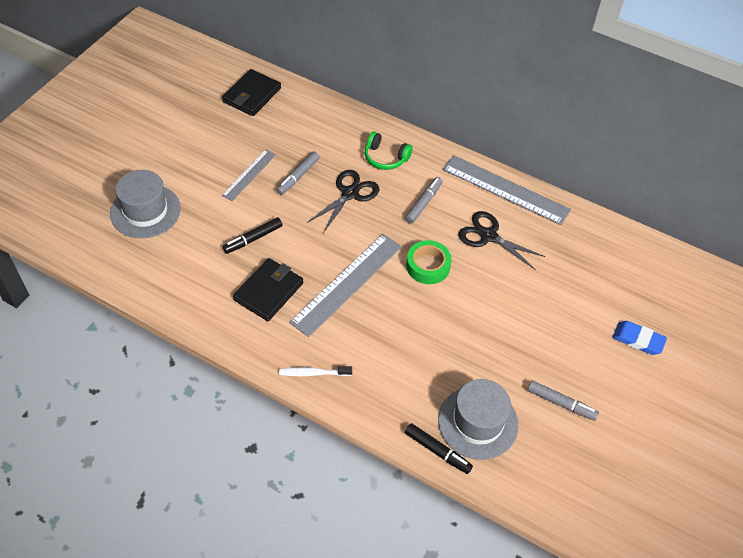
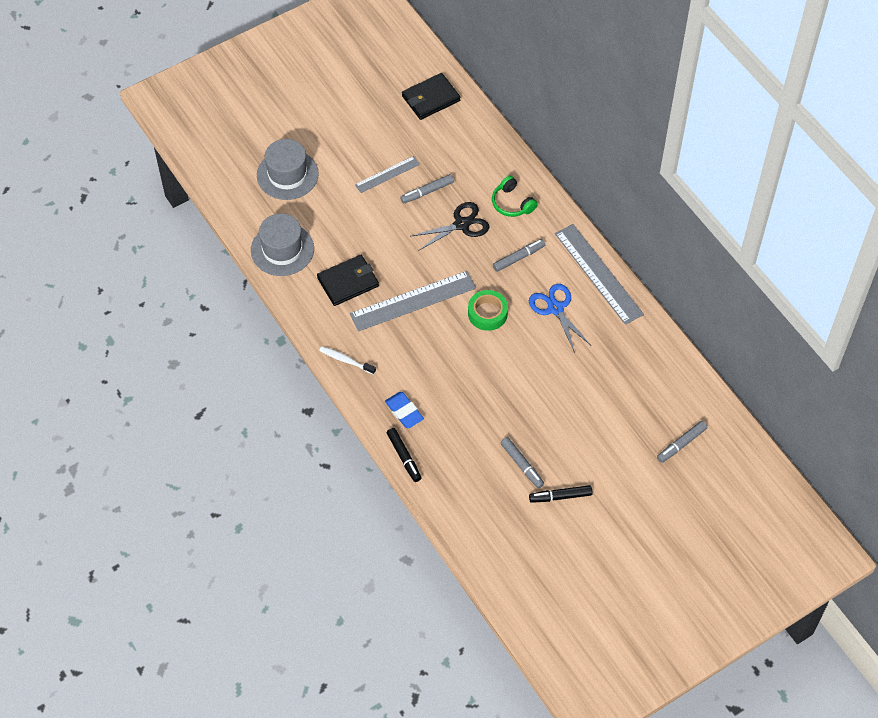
camera: 30 degrees right, 5 degrees up
black marker [223,217,283,254] -> black marker moved to [529,485,592,503]
grey hat [438,379,518,460] -> grey hat moved to [251,214,314,276]
black scissors [458,211,545,269] -> blue scissors [529,284,591,353]
blue eraser [612,321,667,355] -> blue eraser moved to [385,392,424,428]
none -> grey marker [657,421,708,463]

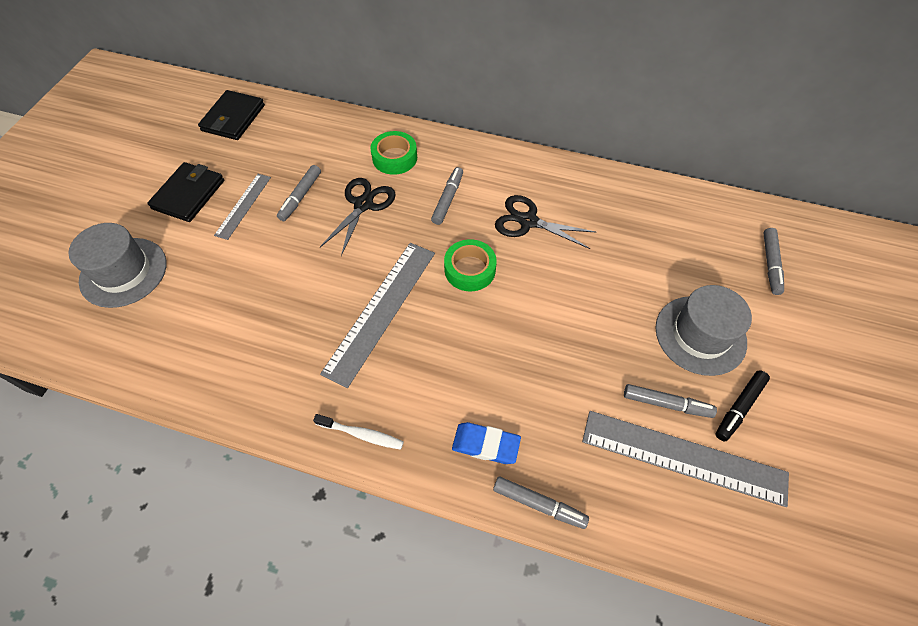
camera: 40 degrees left, 0 degrees up
grey hat [251,214,314,276] -> grey hat moved to [655,285,752,376]
black wallet [317,255,379,306] -> black wallet moved to [147,162,224,222]
white toothbrush [319,346,376,375] -> white toothbrush turned 150 degrees counterclockwise [313,414,404,450]
black marker [387,428,421,482] -> grey marker [493,476,589,529]
green headphones [492,176,538,217] -> green tape [370,131,417,175]
blue scissors [529,284,591,353] -> black scissors [495,195,596,249]
grey ruler [555,224,644,325] -> grey ruler moved to [582,411,789,507]

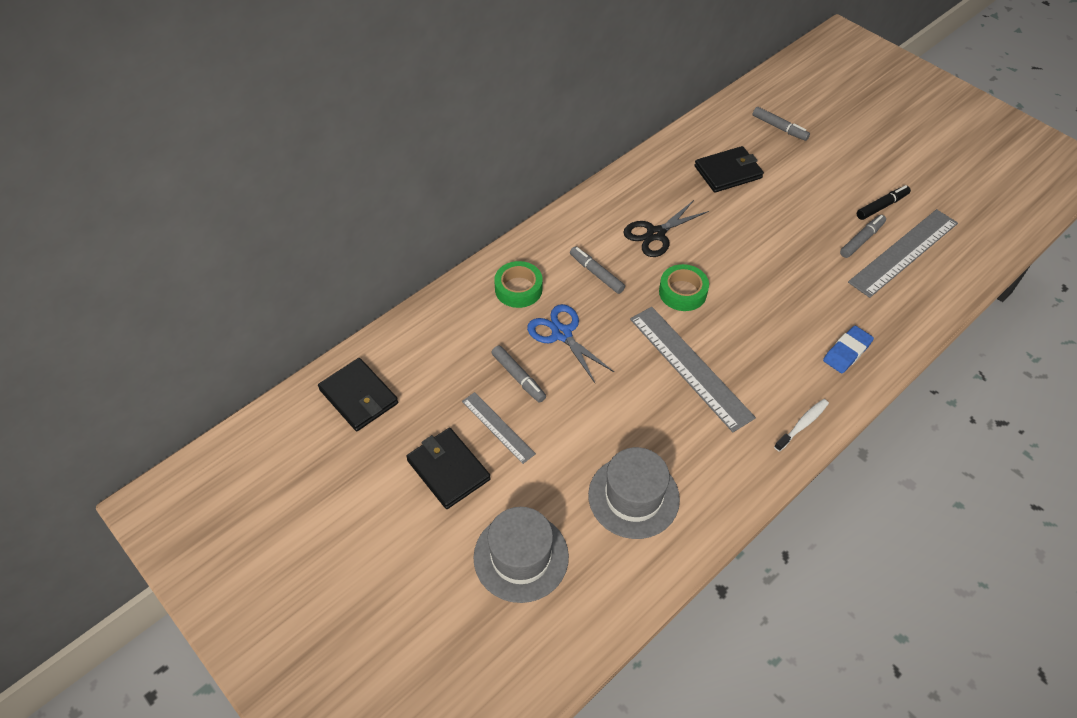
camera: 60 degrees left, 5 degrees down
black scissors [320,178,396,256] -> blue scissors [527,304,614,383]
grey marker [493,476,589,529] -> none
grey hat [655,285,752,376] -> grey hat moved to [588,447,680,539]
black marker [715,370,770,441] -> black marker turned 105 degrees counterclockwise [857,185,911,220]
none -> black wallet [694,146,764,193]

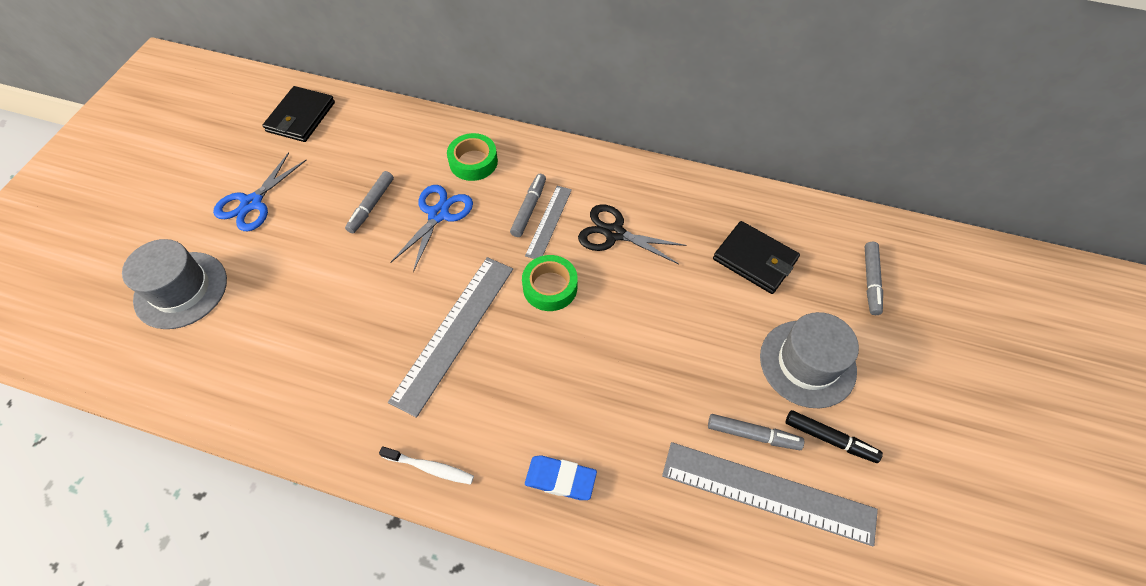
camera: 60 degrees right, 5 degrees up
black wallet [406,428,491,509] -> blue scissors [213,152,306,231]
grey ruler [462,392,536,464] -> grey ruler moved to [525,186,572,259]
grey hat [588,447,680,539] -> grey hat moved to [760,312,859,408]

